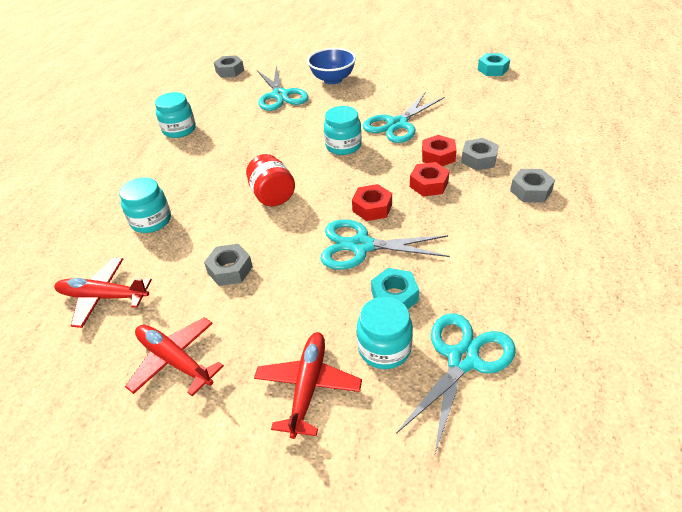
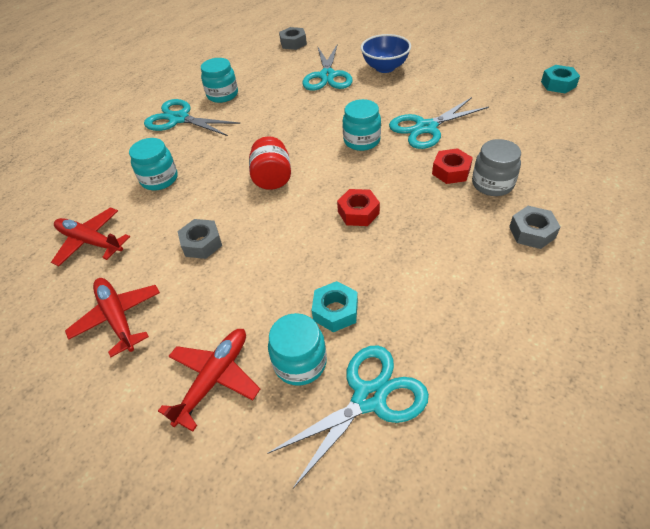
camera: 20 degrees right, 5 degrees up
turquoise scissors [320,219,450,270] -> turquoise scissors moved to [144,99,240,136]
red nut [410,162,450,196] -> none
grey nut [461,138,499,171] -> grey jar [472,139,521,196]

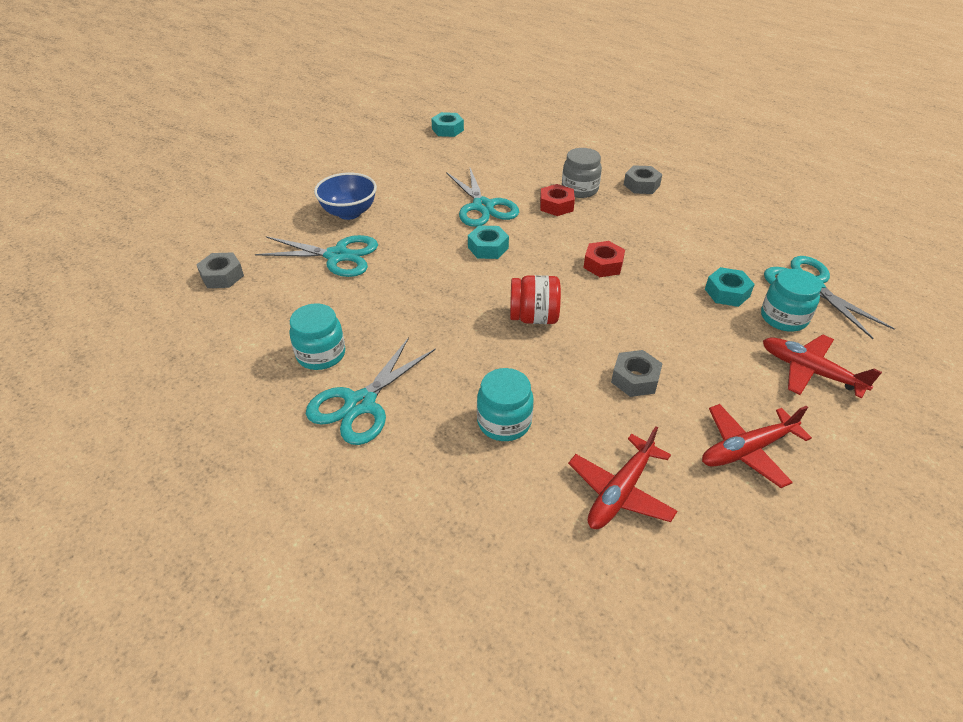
camera: 85 degrees left, 5 degrees down
turquoise jar [343,99,381,151] -> turquoise nut [468,225,509,259]

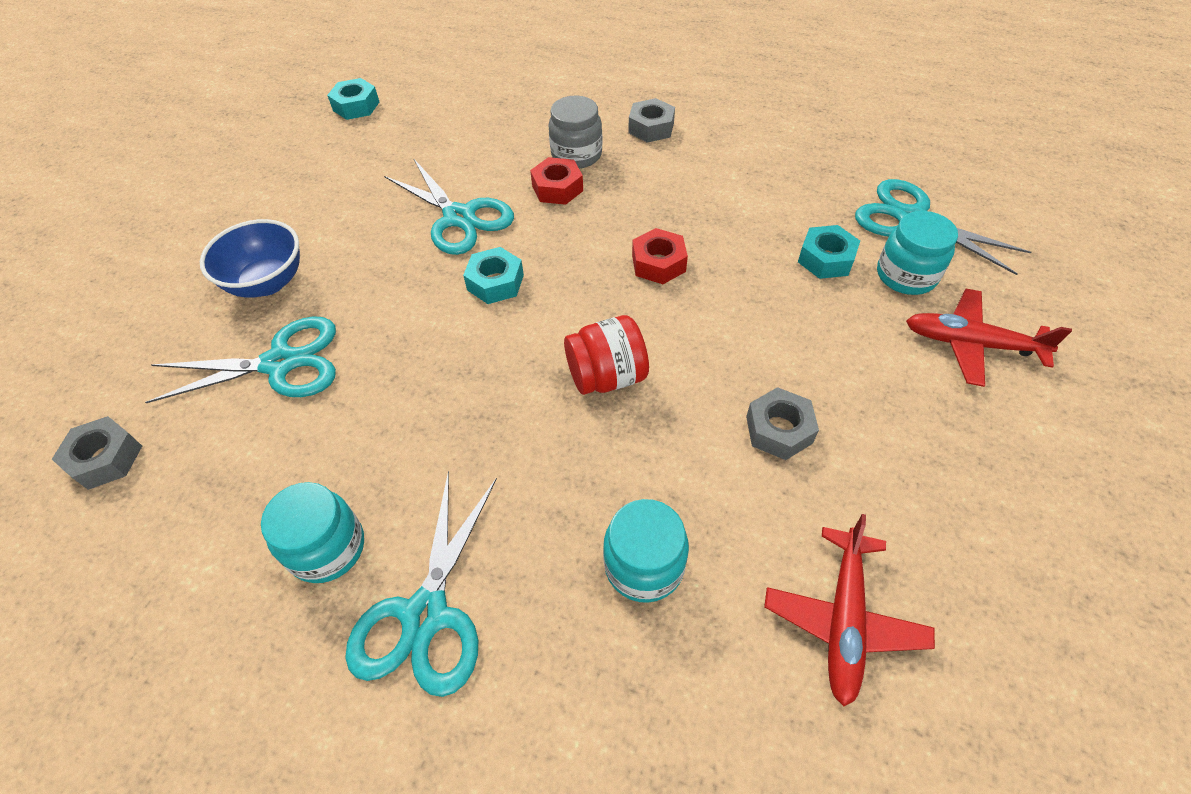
camera: 20 degrees left, 10 degrees up
red plane [702,404,812,488] -> none

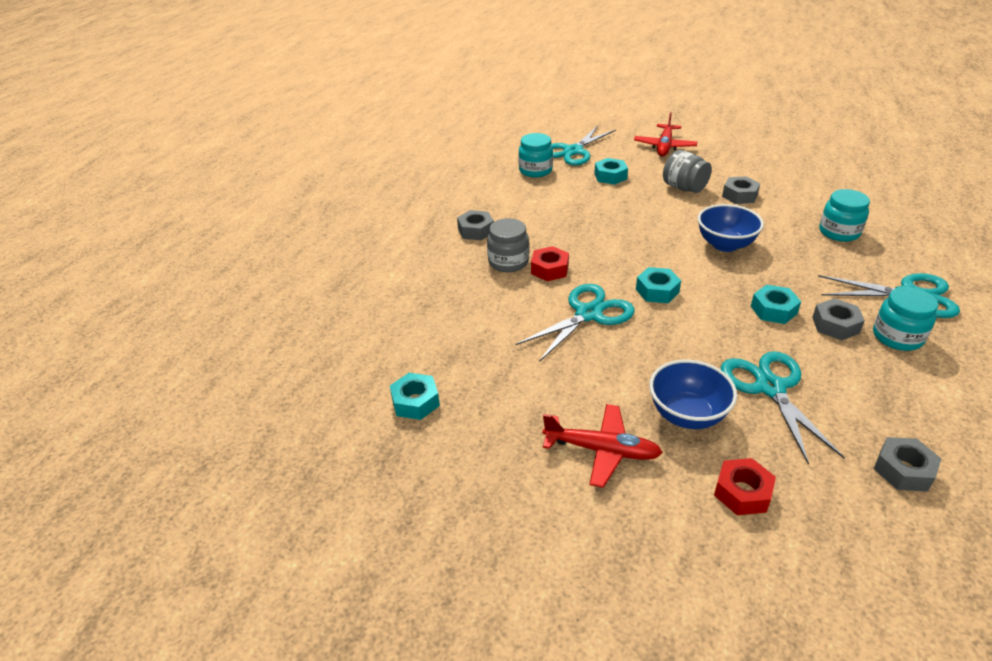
camera: 90 degrees left, 15 degrees down
red jar [564,315,649,395] -> blue bowl [698,204,764,252]
red nut [632,228,688,284] -> red nut moved to [714,458,776,515]
red plane [764,514,935,706] -> red plane moved to [543,404,663,488]
turquoise jar [877,211,958,295] -> turquoise jar moved to [518,133,553,178]
none -> grey jar [663,150,712,193]
none -> turquoise nut [751,285,801,324]
none -> grey nut [812,298,865,340]

